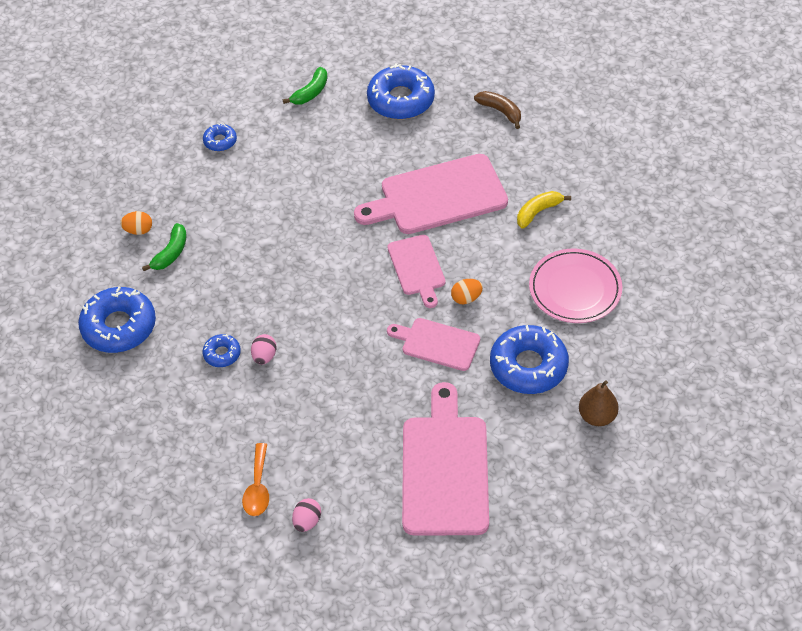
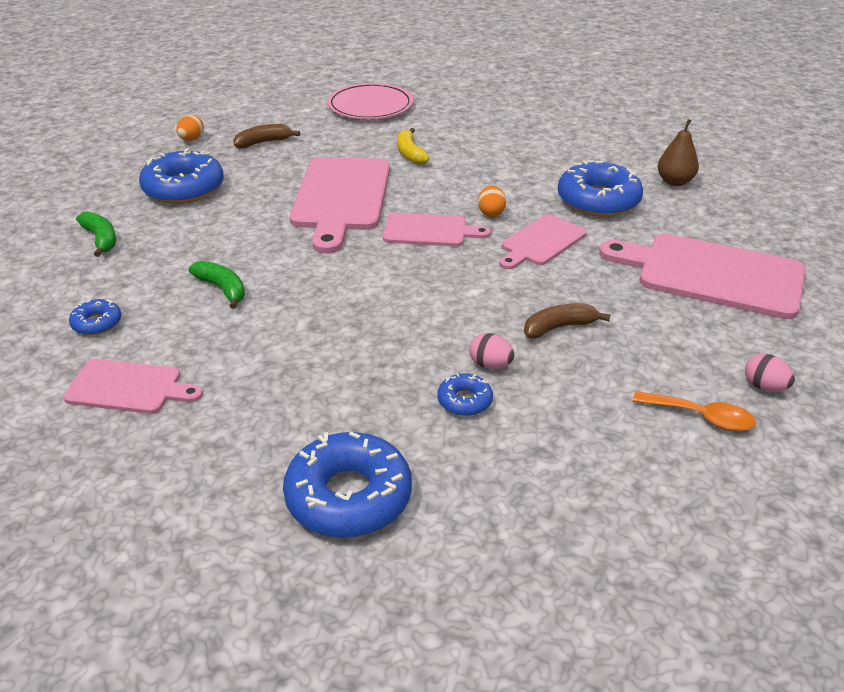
camera: 70 degrees left, 15 degrees down
orange egg [120,211,152,235] -> orange egg moved to [176,115,204,141]
green banana [142,223,186,271] -> green banana moved to [189,261,245,309]
pink plate [529,249,622,323] -> pink plate moved to [327,83,413,119]
none -> pink cutting board [63,359,203,414]
none -> brown banana [524,303,610,339]

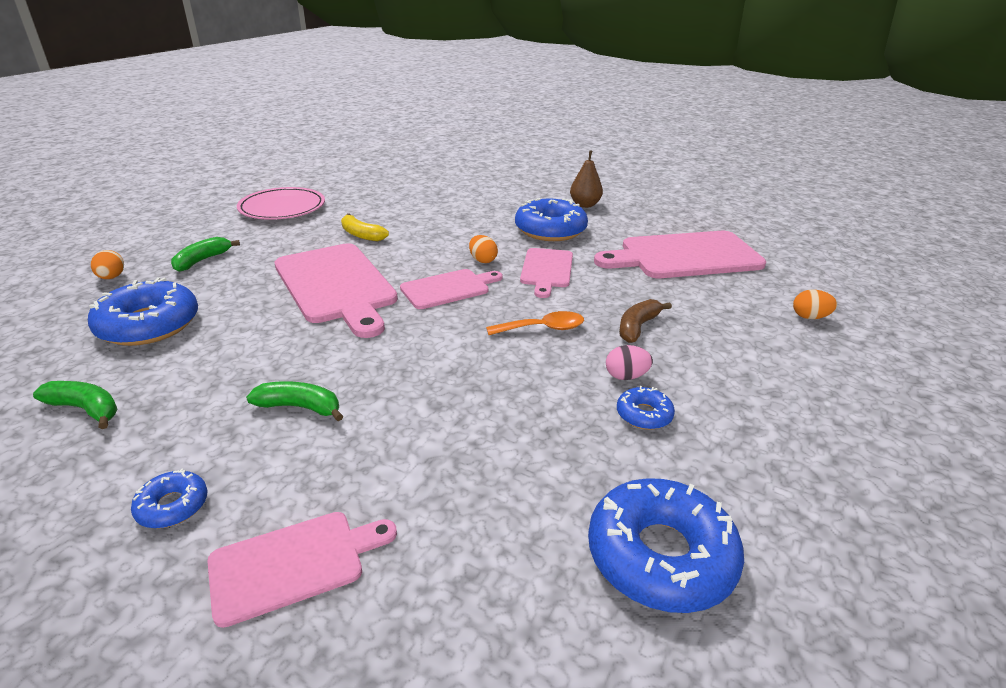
camera: 35 degrees left, 5 degrees down
brown banana [233,124,300,148] -> green banana [171,237,240,272]
orange spoon [633,391,756,431] -> orange spoon moved to [486,311,584,335]
pink egg [745,354,795,392] -> orange egg [793,290,837,319]

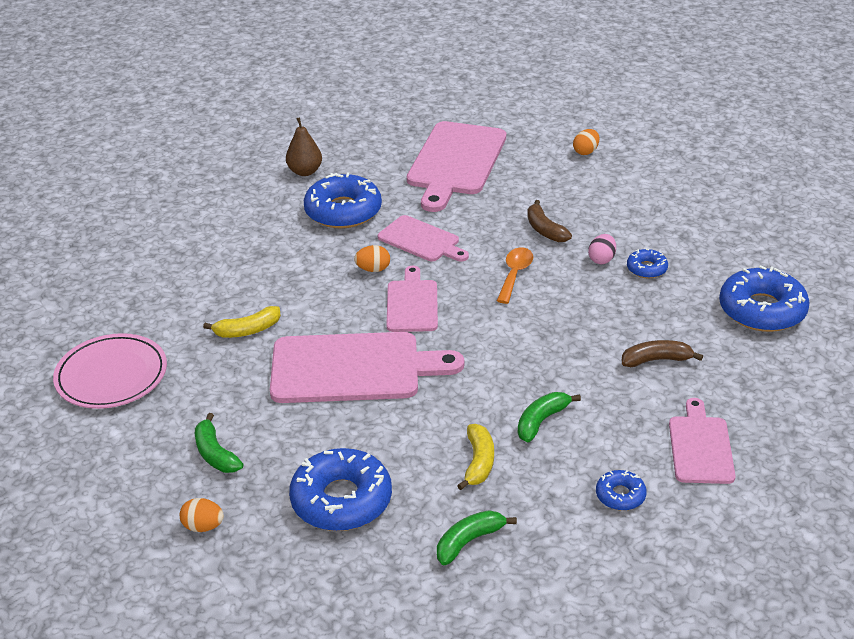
camera: 60 degrees left, 5 degrees up
none -> yellow banana [457,424,494,490]
none -> brown banana [622,340,703,367]

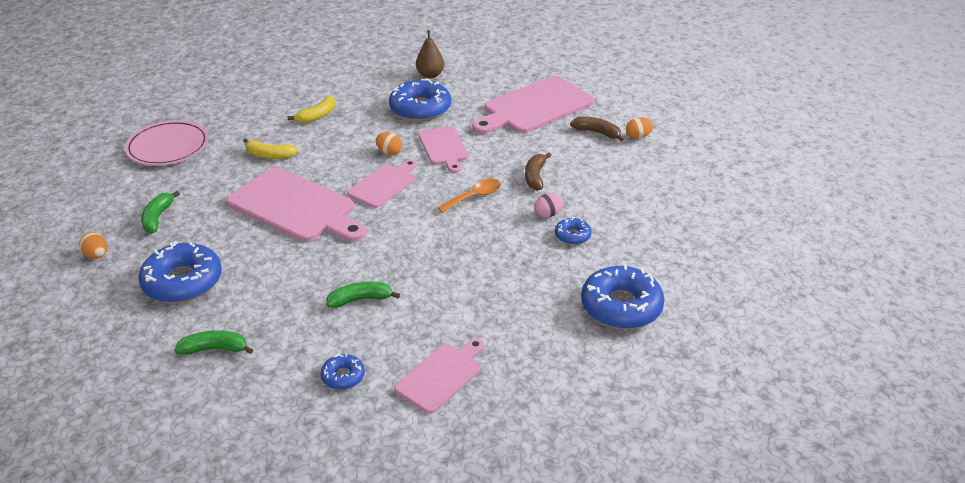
camera: 35 degrees right, 0 degrees up
yellow banana [457,424,494,490] -> yellow banana moved to [288,96,336,123]
brown banana [622,340,703,367] -> brown banana moved to [570,116,623,141]

